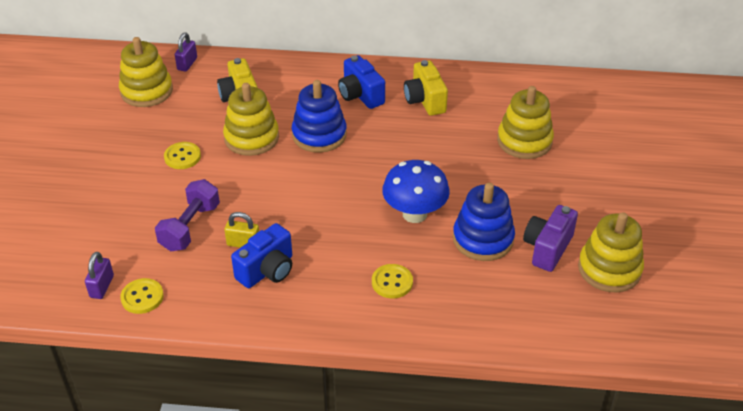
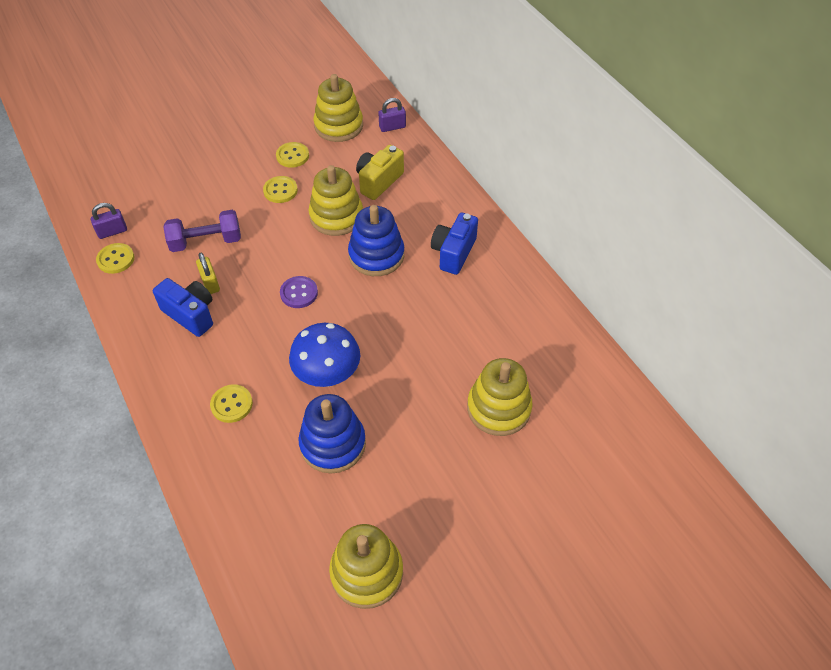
camera: 55 degrees right, 10 degrees up
blue camera [231,223,292,288] -> blue camera turned 150 degrees counterclockwise [153,278,213,337]
yellow camera [404,60,448,116] -> none
purple camera [523,205,578,272] -> none
none -> yellow button [276,142,309,168]
none -> purple button [280,276,318,308]

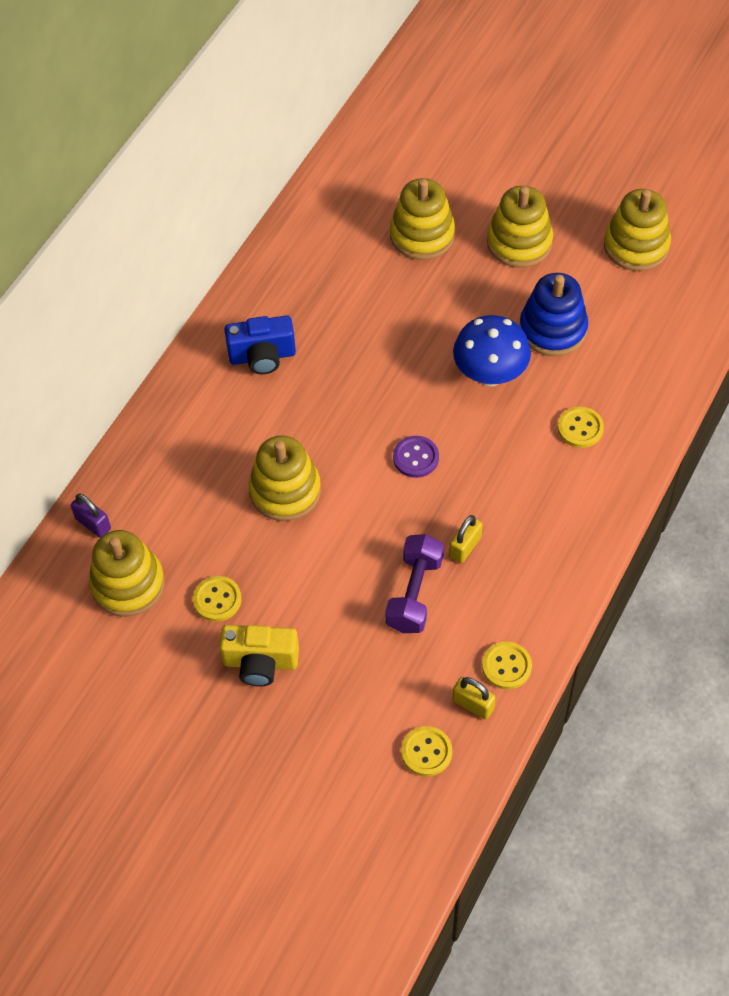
camera: 120 degrees left, 5 degrees up
purple padlock [91,203,127,239] -> yellow padlock [453,677,496,720]
blue camera [153,278,213,337] -> none
purple dumbbell [164,210,241,252] -> purple dumbbell turned 60 degrees clockwise [385,534,444,633]
yellow button [263,176,298,203] -> yellow button moved to [401,726,452,777]
blue stacking toy [348,205,404,276] -> none
yellow camera [356,145,404,200] -> yellow camera moved to [220,625,299,686]
none -> yellow stacking toy [487,186,553,268]

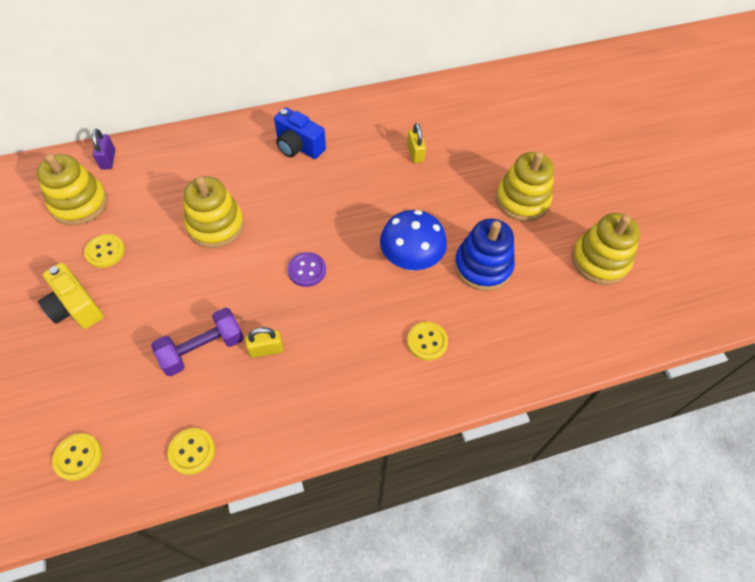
camera: 40 degrees right, 0 degrees up
yellow stacking toy [390,178,455,260] -> none
yellow padlock [453,677,496,720] -> yellow padlock moved to [407,123,426,163]

